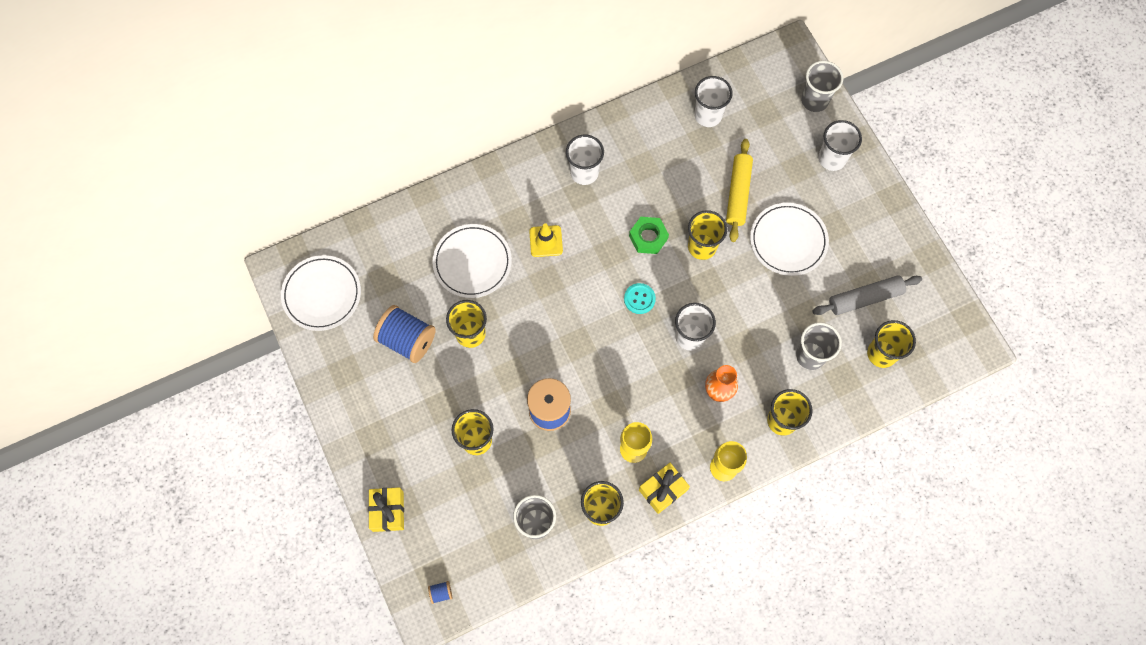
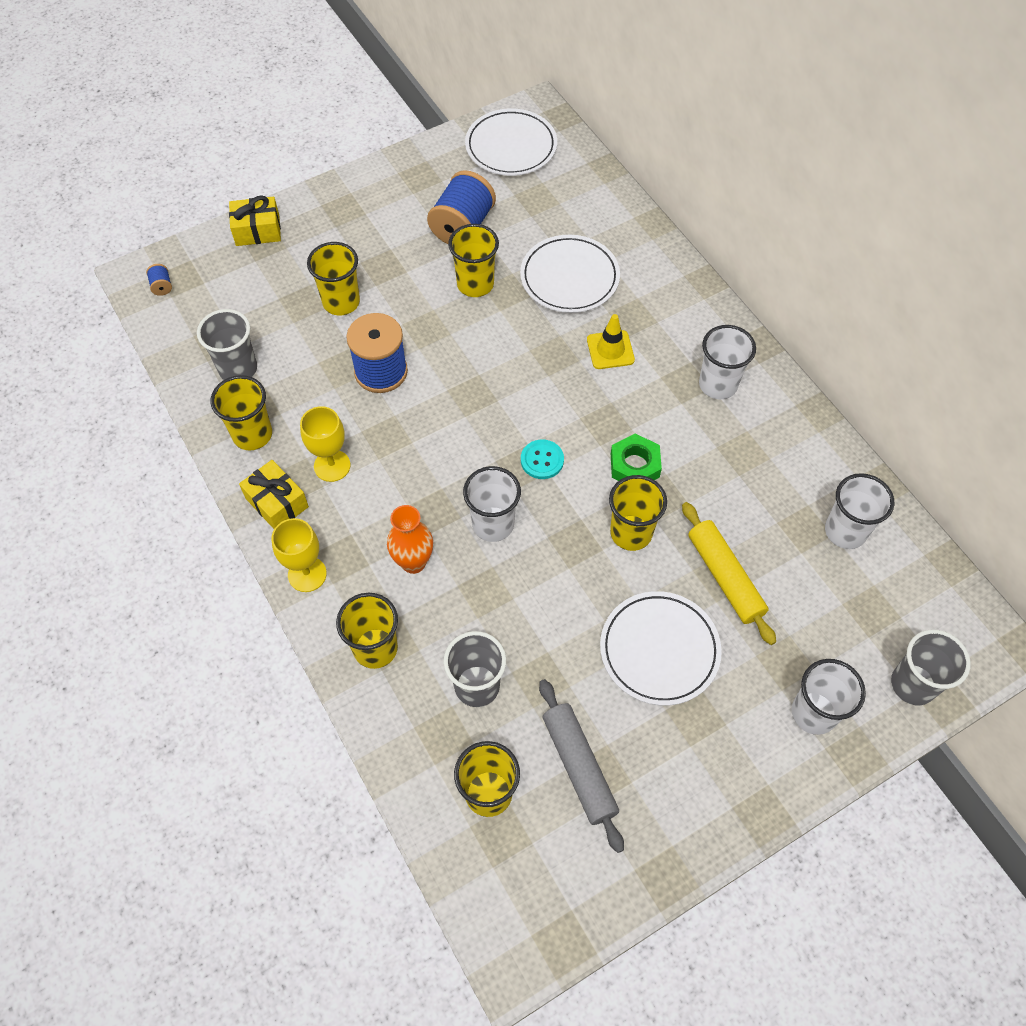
camera: 85 degrees right, 10 degrees down
yellow rolling pin [726,139,753,242] -> yellow rolling pin turned 60 degrees clockwise [682,502,776,645]

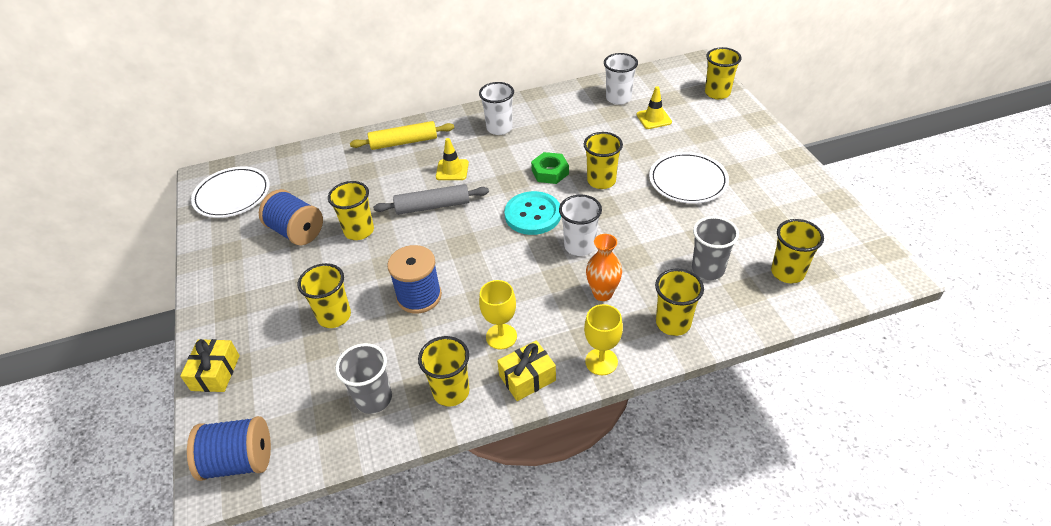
camera: 75 degrees left, 15 degrees down
blue spool [146,264,172,296] -> blue spool [187,416,271,481], size x2.44
white plate [520,235,620,313] -> none
turquoise button [521,439,564,479] -> turquoise button [504,191,561,235], size x1.78
grey rolling pin [539,679,624,853] -> grey rolling pin moved to [373,184,489,215]
yellow rolling pin [682,502,776,645] -> yellow rolling pin moved to [350,121,454,150]
white cup [792,659,866,735] -> none
grey cup [891,630,971,705] -> yellow cup [705,47,742,99]
none -> yellow traffic cone [636,86,672,129]

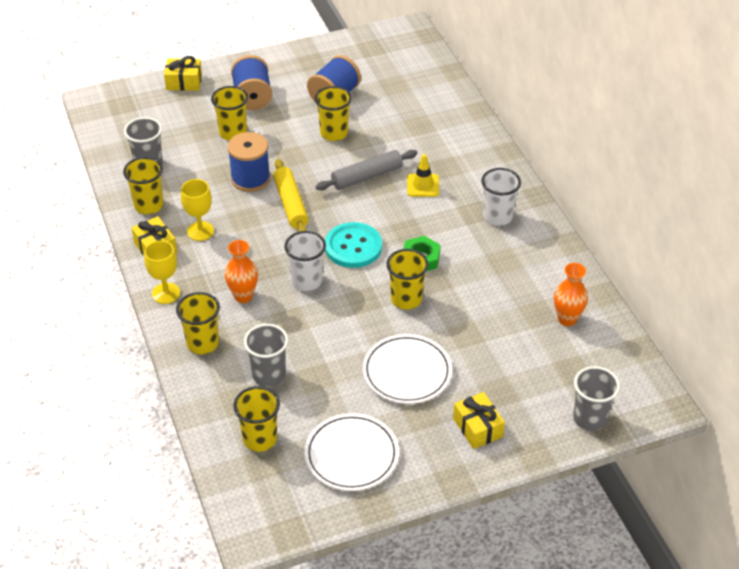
camera: 85 degrees right, 0 degrees up
blue spool [187,416,271,481] -> blue spool moved to [231,55,272,110]
white plate [191,167,270,218] -> white plate moved to [304,413,399,491]
yellow rolling pin [350,121,454,150] -> yellow rolling pin moved to [273,159,309,232]
grey rolling pin [373,184,489,215] -> grey rolling pin turned 75 degrees clockwise [315,150,417,190]
white cup [604,53,638,105] -> orange vase [554,263,588,326]
yellow traffic cone [636,86,672,129] -> none
yellow cup [705,47,742,99] -> grey cup [573,366,620,431]
none -> yellow gift [453,392,505,449]

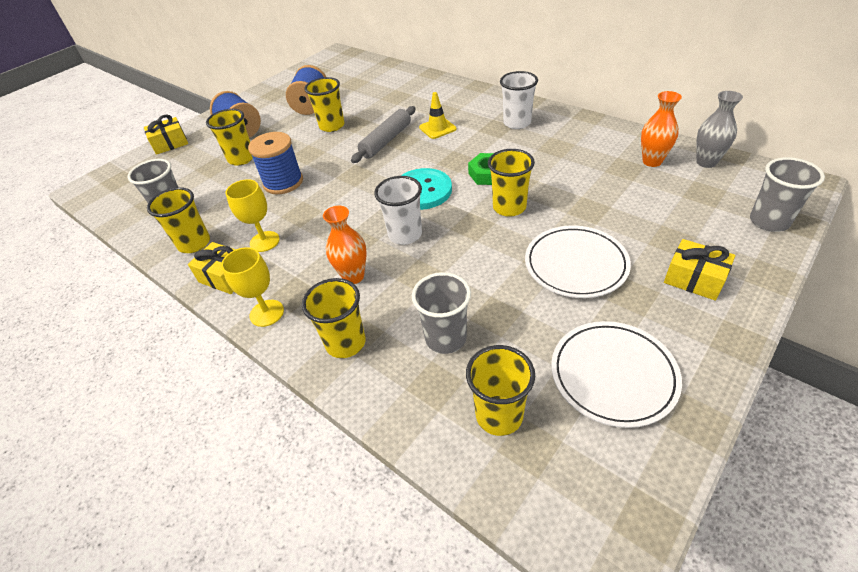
camera: 25 degrees left, 0 degrees up
yellow rolling pin [273,159,309,232] -> none
none -> grey vase [696,91,743,168]

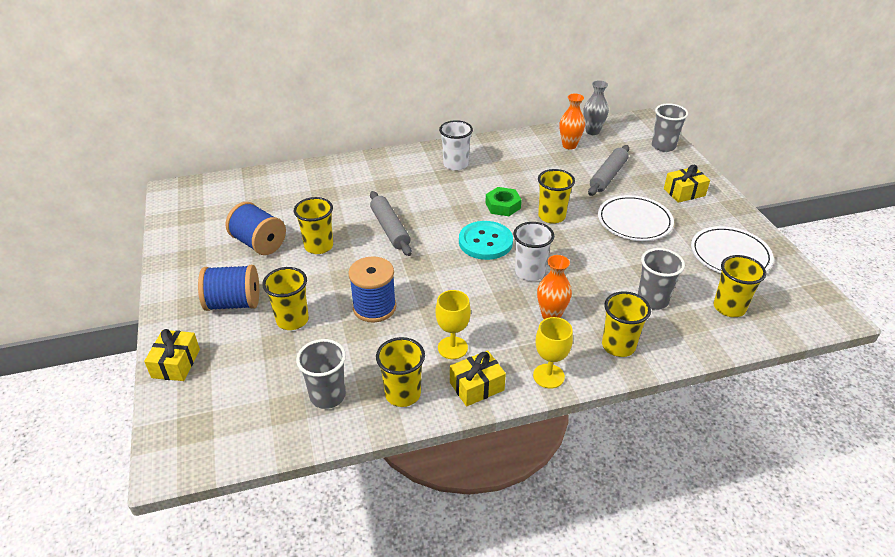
camera: 60 degrees left, 5 degrees down
yellow traffic cone [419,92,457,139] -> none
none -> grey rolling pin [588,145,629,196]

